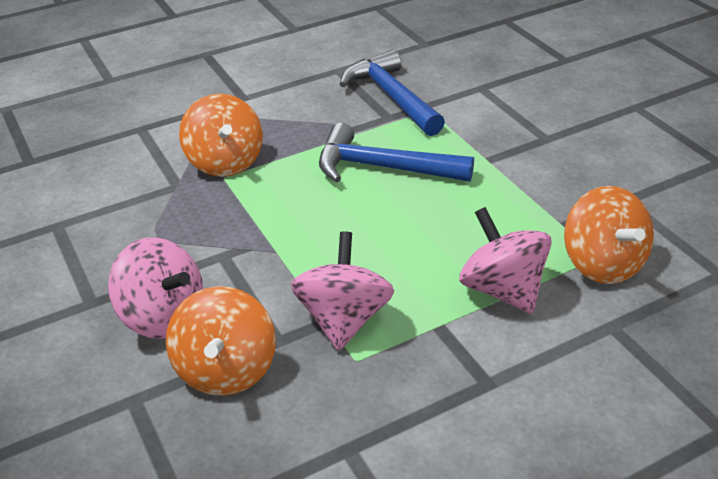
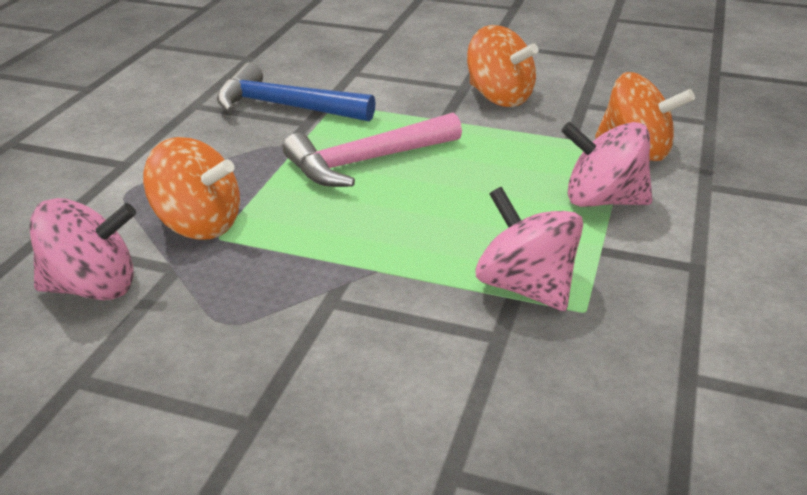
camera: 45 degrees left, 5 degrees down
pink spinning top [108,237,203,339] -> pink spinning top moved to [30,198,136,300]
orange spinning top [166,286,276,396] -> orange spinning top moved to [467,25,538,107]
blue hammer [319,123,474,183] -> pink hammer [283,113,462,187]

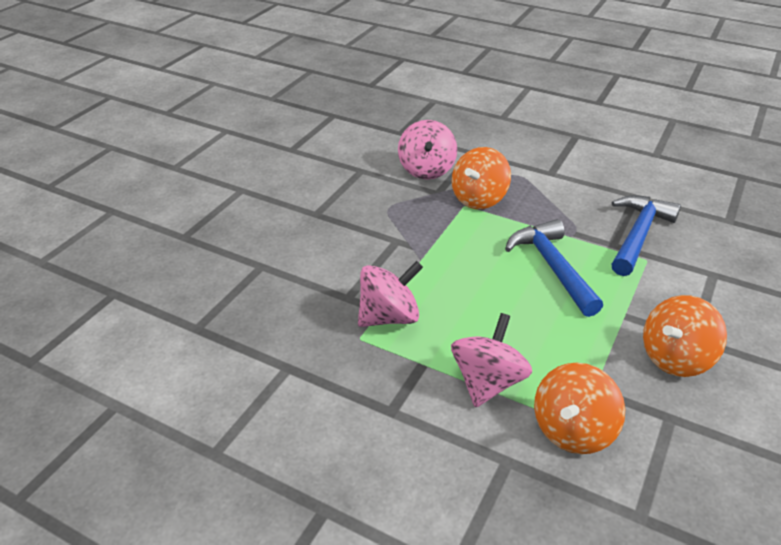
camera: 100 degrees right, 5 degrees up
pink hammer [283,113,462,187] -> blue hammer [505,219,603,317]

